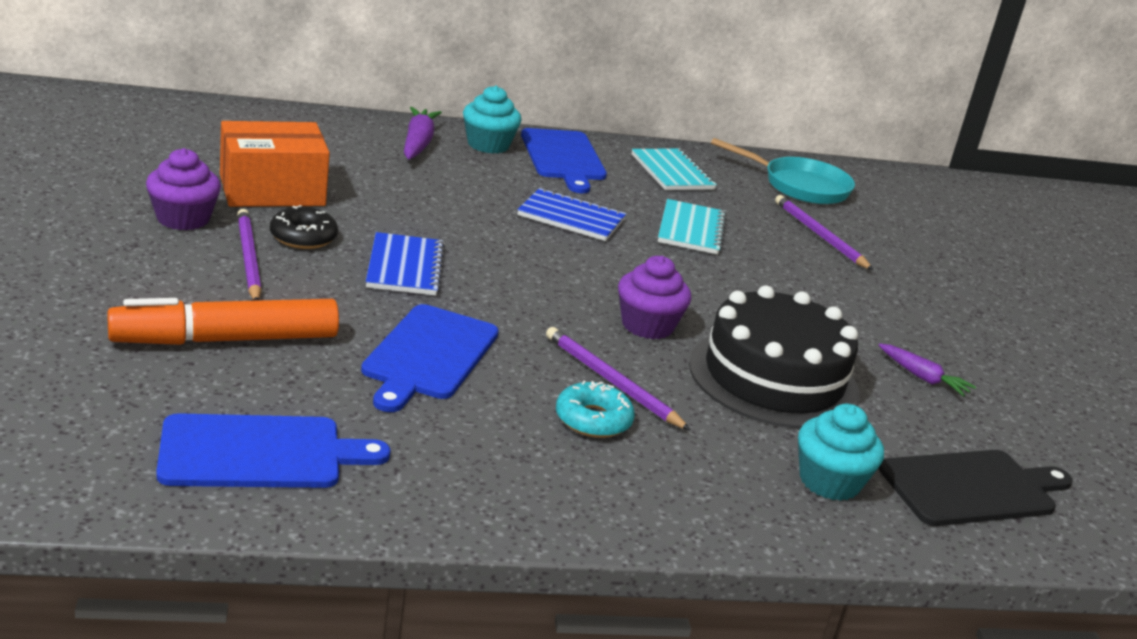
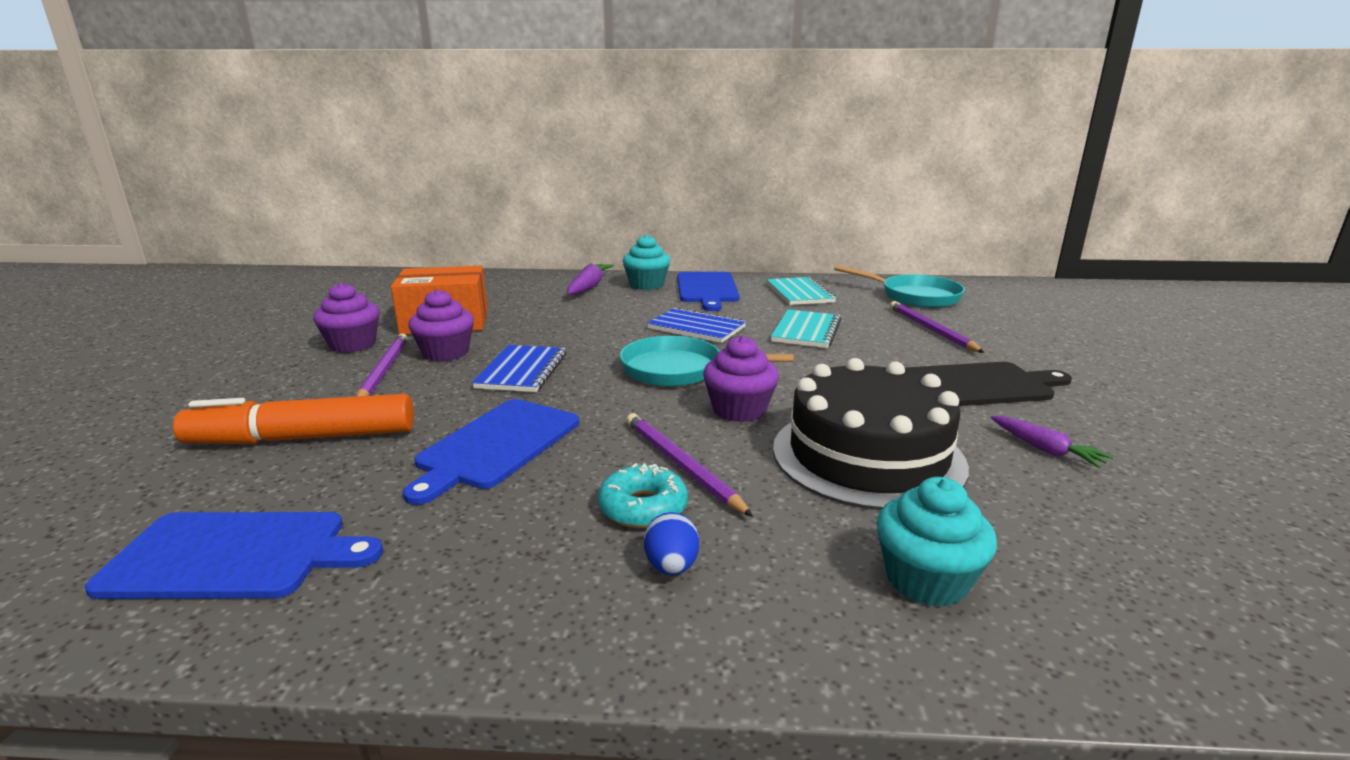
camera: 15 degrees right, 5 degrees down
black donut [270,205,338,249] -> purple cupcake [408,289,474,361]
black cutting board [879,450,1073,526] -> black cutting board moved to [905,362,1072,406]
none -> turquoise pan [620,336,794,387]
none -> blue egg [644,512,699,575]

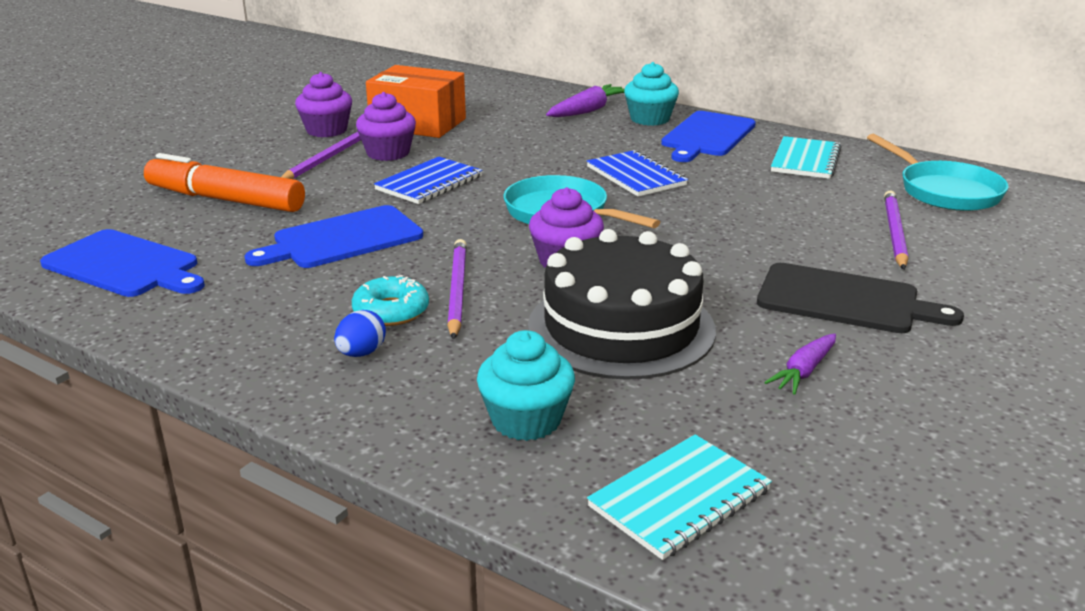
camera: 30 degrees right, 5 degrees up
turquoise notebook [771,309,841,348] -> turquoise notebook moved to [587,434,772,560]
purple carrot [990,416,1114,468] -> purple carrot turned 45 degrees clockwise [764,333,836,395]

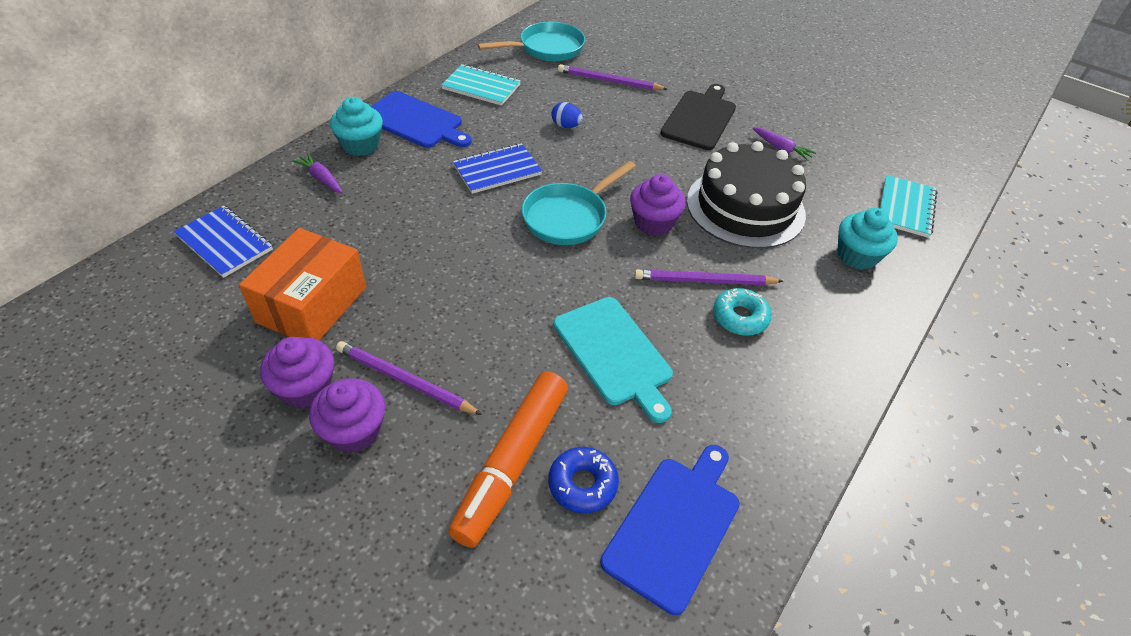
camera: 90 degrees left, 20 degrees up
blue cutting board [244,205,423,268] -> turquoise cutting board [554,297,673,423]
blue egg [334,310,386,357] -> blue egg moved to [551,102,583,128]
purple cupcake [356,92,416,161] -> purple cupcake moved to [309,379,385,453]
blue notebook [374,157,482,204] -> blue notebook moved to [174,205,273,278]
purple carrot [546,84,625,117] -> purple carrot [292,153,343,193], size x0.65
turquoise notebook [587,434,772,560] -> turquoise notebook turned 60 degrees clockwise [880,175,937,238]
none -> blue donut [548,447,619,513]

